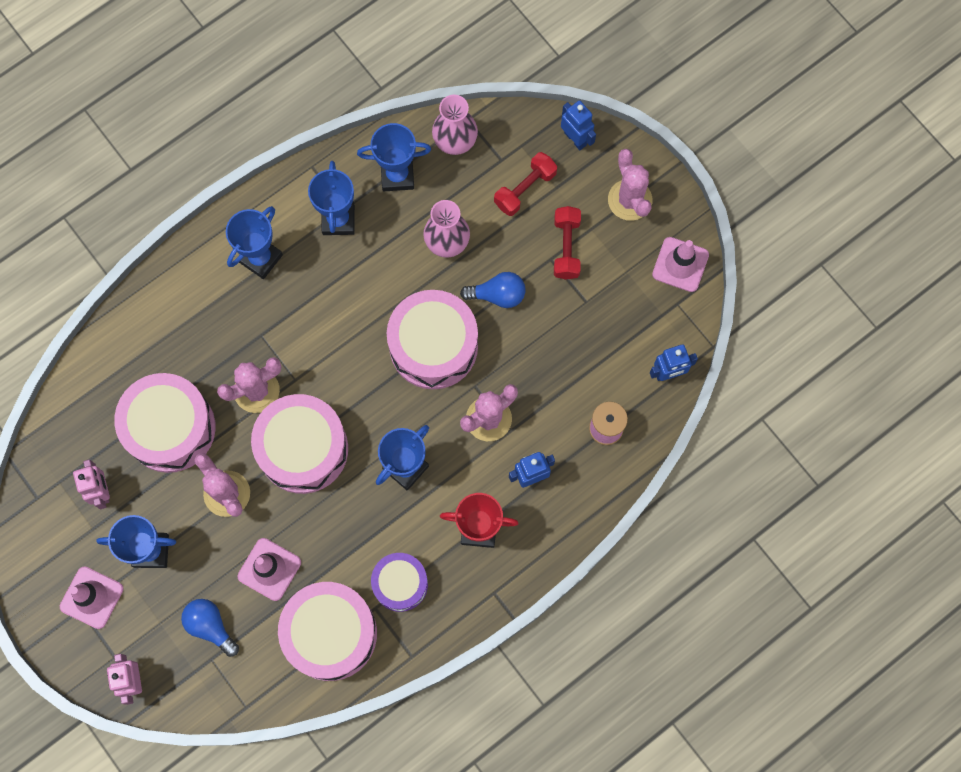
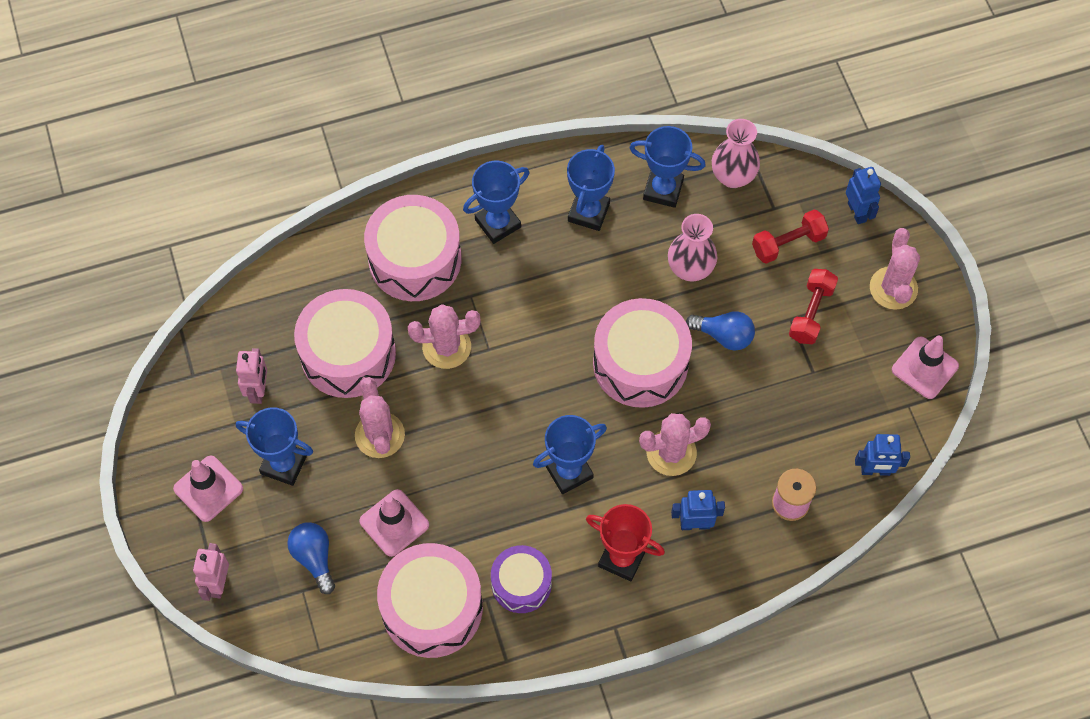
camera: 20 degrees right, 10 degrees down
pink drum [251,394,348,494] -> pink drum moved to [364,195,461,301]

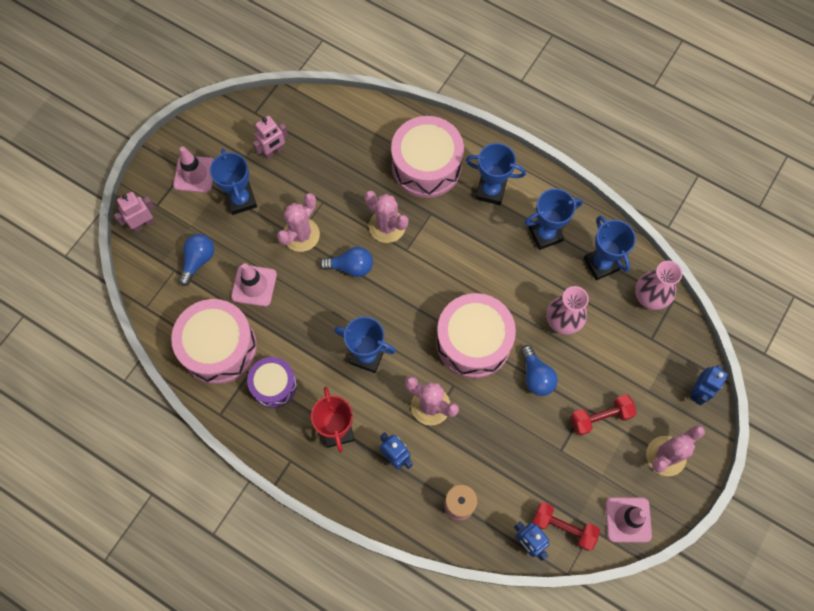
camera: 50 degrees right, 5 degrees up
pink drum [294,289,396,398] -> none
red dumbbell [752,209,829,264] -> red dumbbell moved to [532,502,600,551]
none -> blue light bulb [320,247,373,277]

